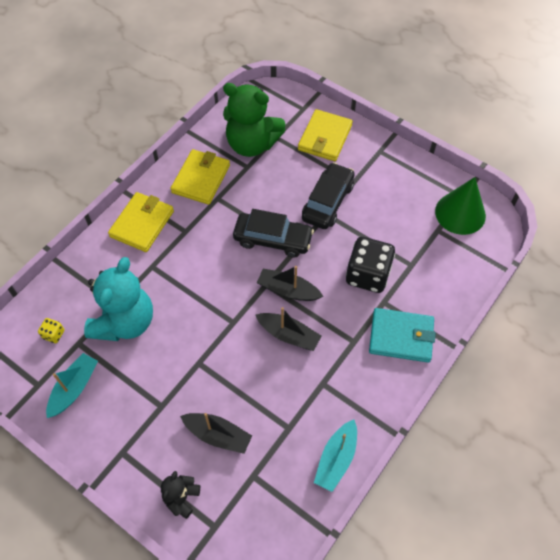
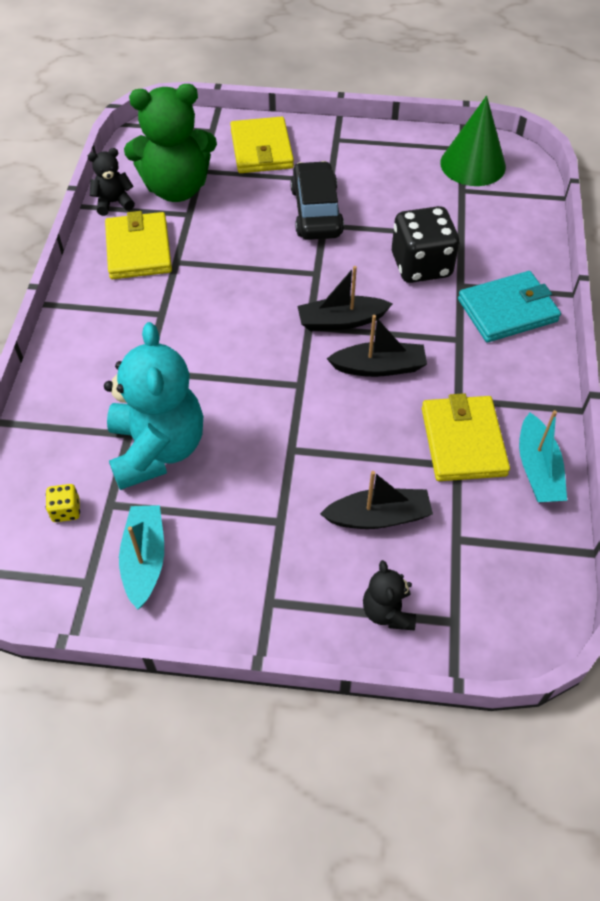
camera: 30 degrees left, 5 degrees down
yellow wallet [108,192,174,252] -> yellow wallet moved to [422,393,510,481]
black car [233,209,314,258] -> none
none -> black teddy bear [88,148,135,216]

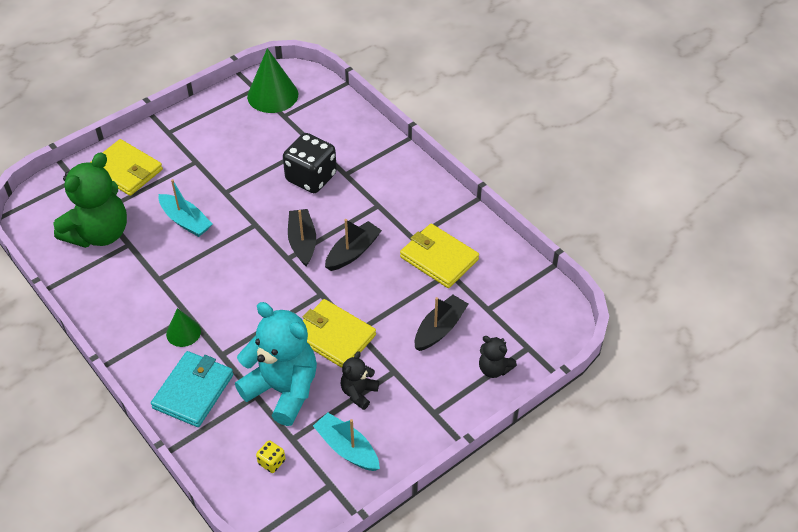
camera: 45 degrees left, 5 degrees down
black teddy bear [88,148,135,216] -> black teddy bear moved to [341,351,379,410]
yellow wallet [105,211,172,279] -> yellow wallet moved to [303,299,376,368]
black car [290,161,344,240] -> none
black boat [297,266,393,331] -> black boat turned 135 degrees clockwise [288,209,316,266]
turquoise wallet [458,271,561,342] -> turquoise wallet moved to [151,351,233,427]
turquoise boat [519,410,567,502] -> turquoise boat moved to [159,179,212,237]
none -> green cone [166,308,201,347]

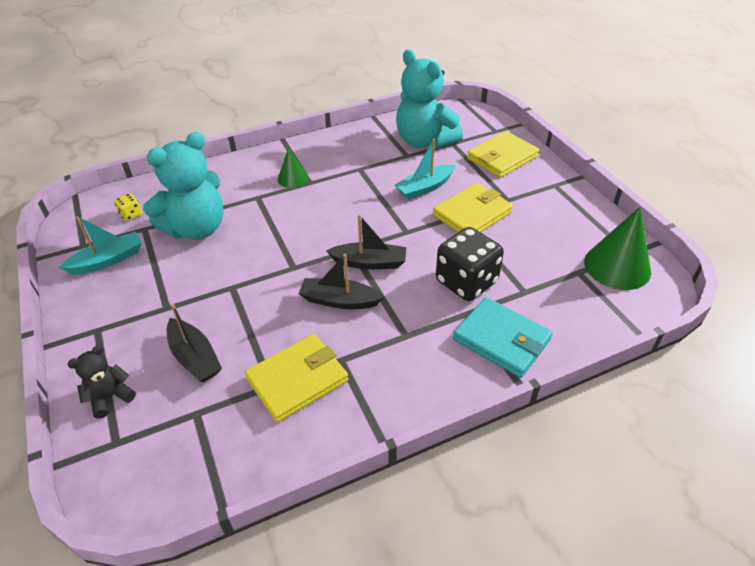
camera: 105 degrees right, 5 degrees down
green teddy bear [53,152,127,248] -> turquoise teddy bear [396,50,463,149]
turquoise wallet [151,351,233,427] -> turquoise wallet moved to [453,297,553,378]
yellow wallet [303,299,376,368] -> yellow wallet moved to [433,183,513,232]
black boat [325,219,382,271] -> black boat turned 135 degrees clockwise [299,254,385,309]
black teddy bear [341,351,379,410] -> none

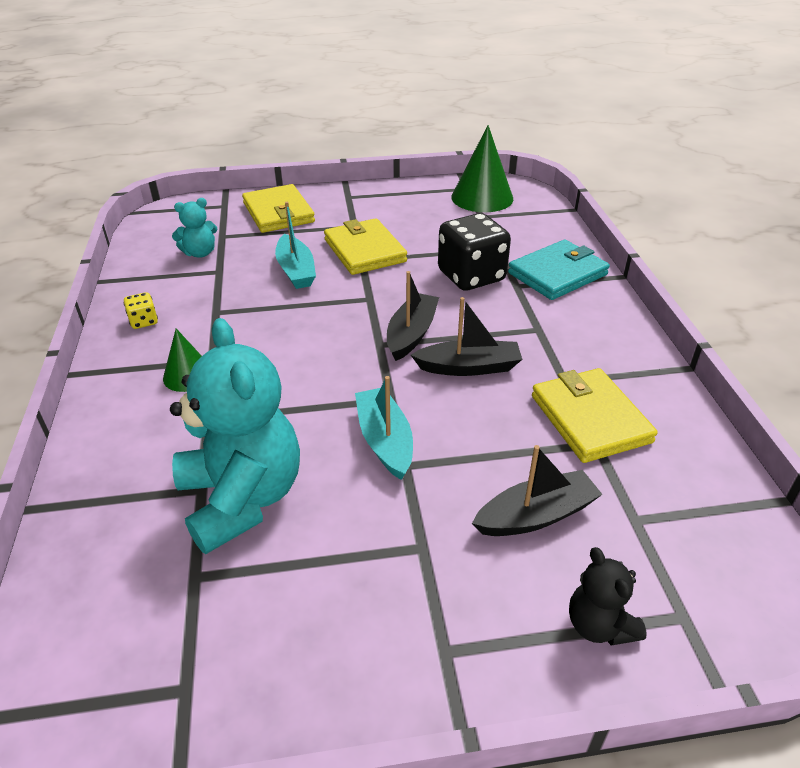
camera: 75 degrees left, 5 degrees down
turquoise boat [59,216,142,274] -> turquoise boat moved to [355,376,413,480]
yellow dice [114,193,142,221] -> yellow dice moved to [124,292,158,329]
black boat [299,254,385,309] -> black boat turned 120 degrees counterclockwise [411,297,523,376]
turquoise teddy bear [396,50,463,149] -> turquoise teddy bear [172,198,217,258], size x0.48

